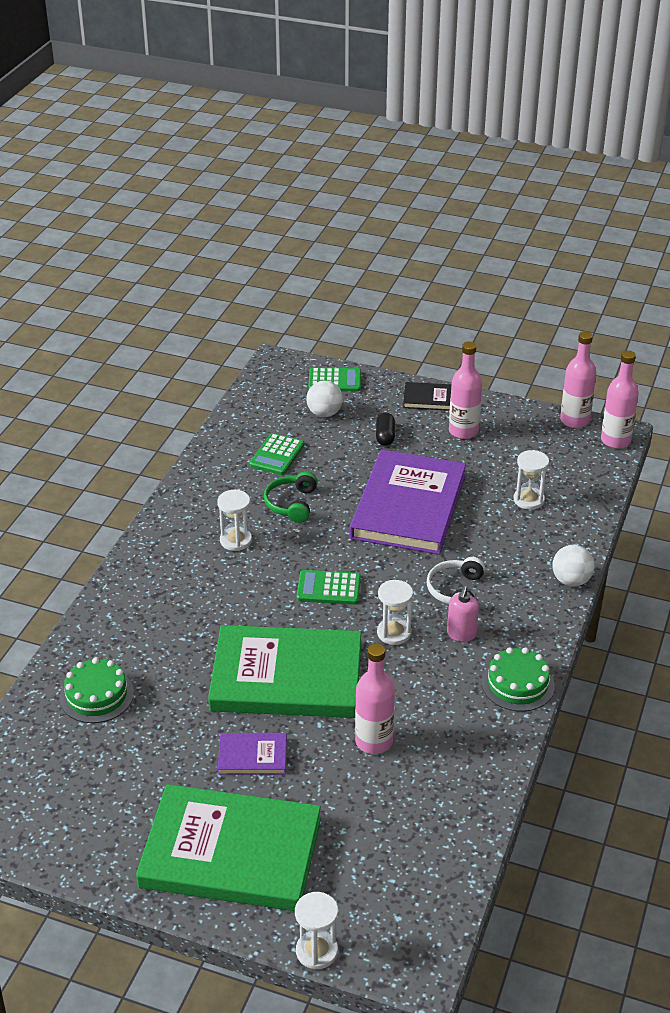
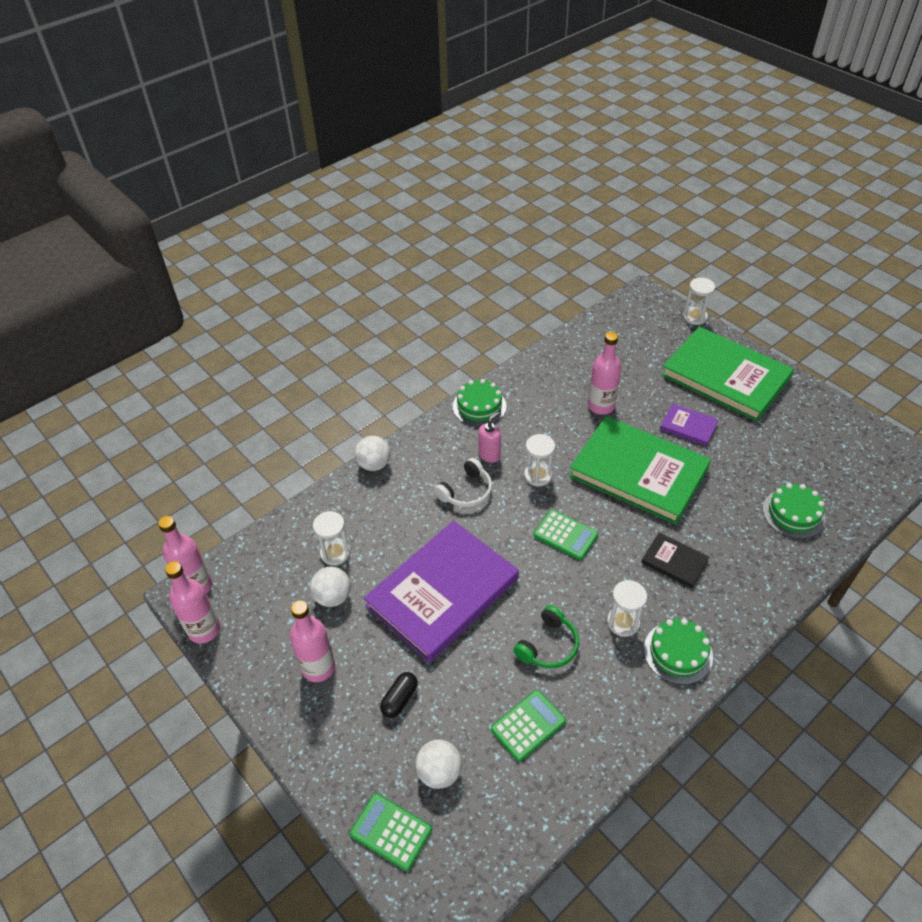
camera: 150 degrees left, 10 degrees up
black book [403,382,451,411] -> black book moved to [641,532,709,588]
none -> white ball [310,567,351,607]
none -> green cake [644,619,713,685]

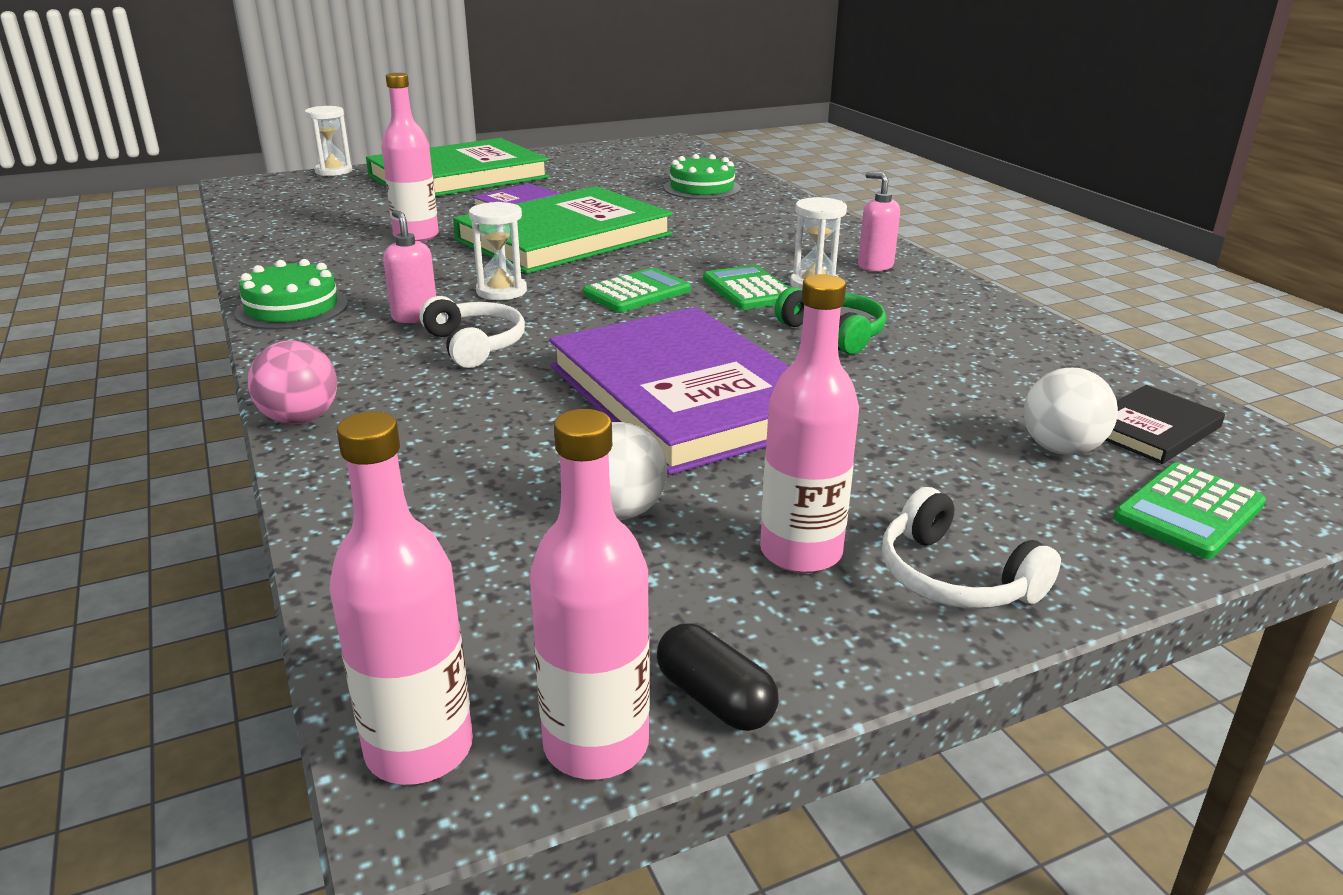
camera: 75 degrees left, 20 degrees down
white hourglass [313,511,350,565] -> none
white ball [355,436,390,471] -> pink ball [248,340,337,424]
black capsule [380,672,418,718] -> black capsule moved to [657,623,779,731]
green calculator [491,690,566,762] -> green calculator moved to [703,265,789,310]
black book [641,532,709,588] -> black book moved to [1105,385,1225,464]
green cake [644,619,713,685] -> pink soap dispenser [858,172,900,271]
none -> white headphones [882,487,1061,609]

